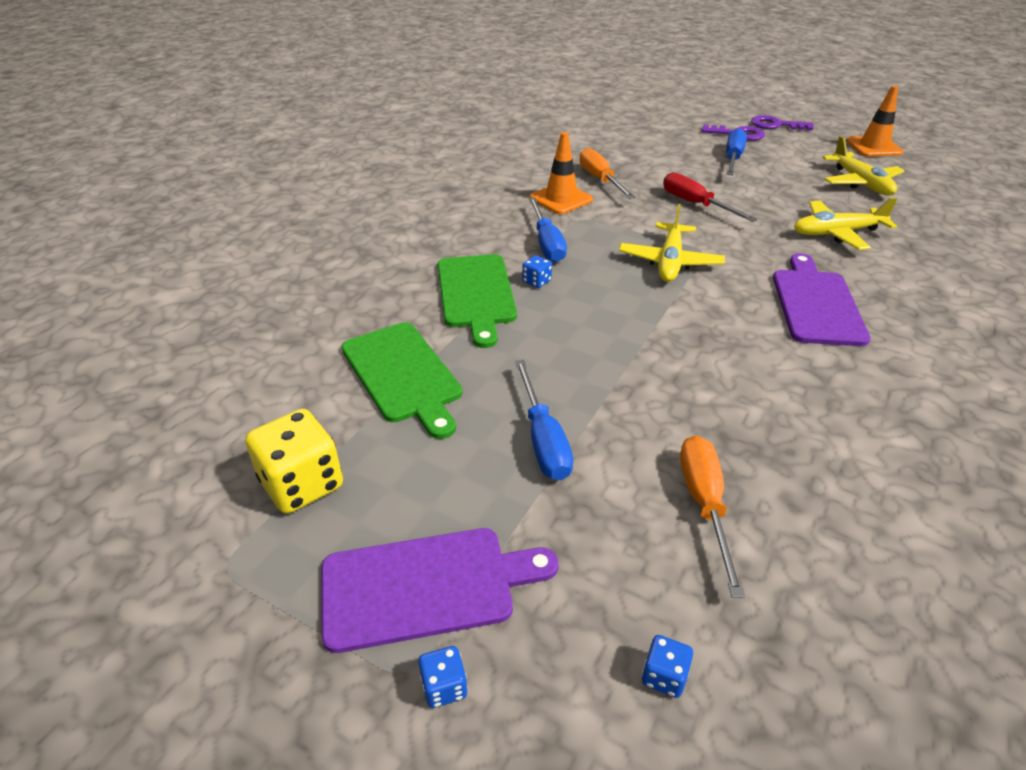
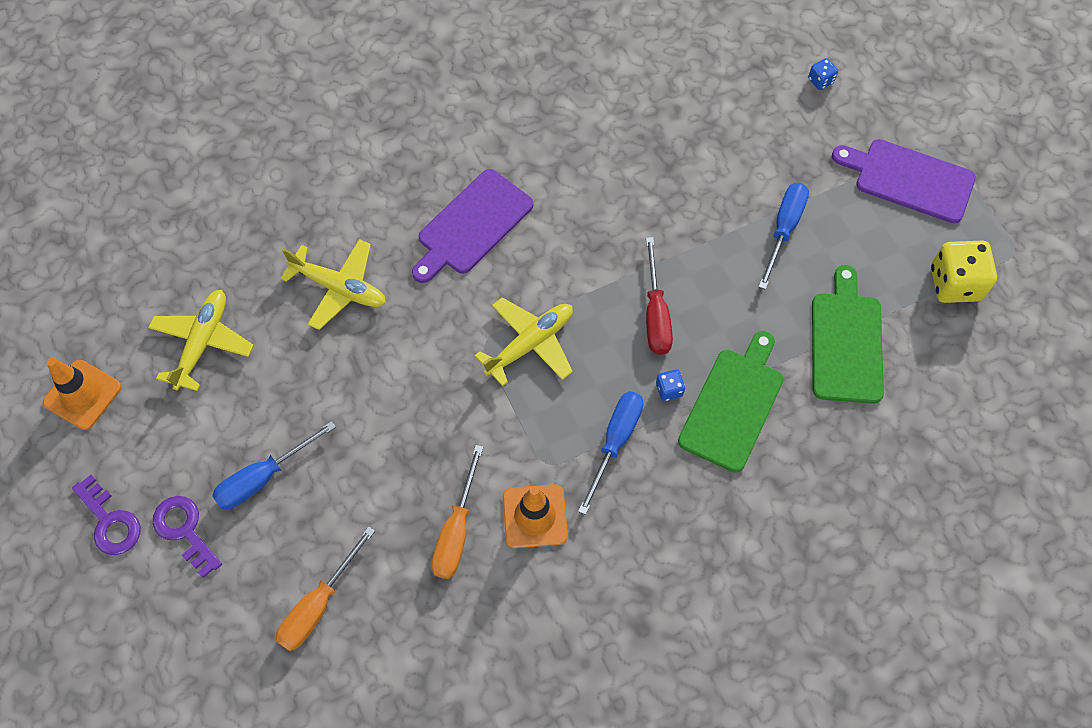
camera: 145 degrees left, 25 degrees up
blue dice [418,646,468,708] -> none
red screwdriver [663,172,757,222] -> red screwdriver moved to [646,237,673,355]
orange screwdriver [680,435,745,598] -> orange screwdriver moved to [276,526,375,651]

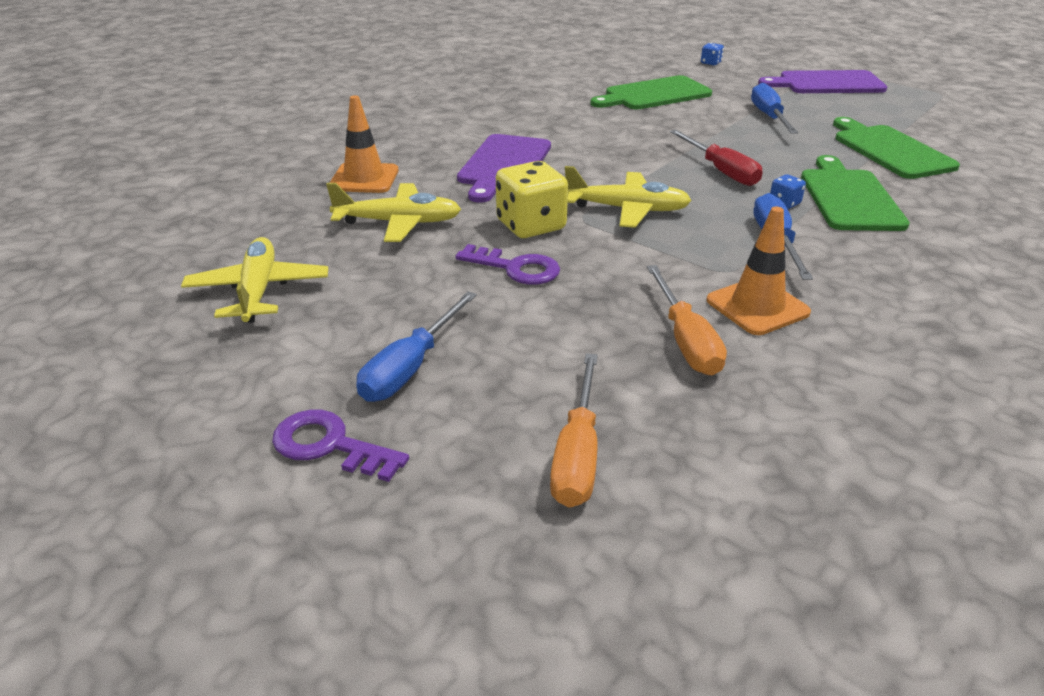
camera: 25 degrees left, 30 degrees down
orange traffic cone [43,358,121,430] -> orange traffic cone moved to [330,95,399,193]
purple key [72,475,141,555] -> purple key moved to [455,244,560,285]
yellow plane [474,297,573,386] -> yellow plane turned 75 degrees clockwise [565,166,692,228]
yellow dice [931,240,997,303] -> yellow dice moved to [496,161,568,238]
none -> green cutting board [591,75,712,109]

